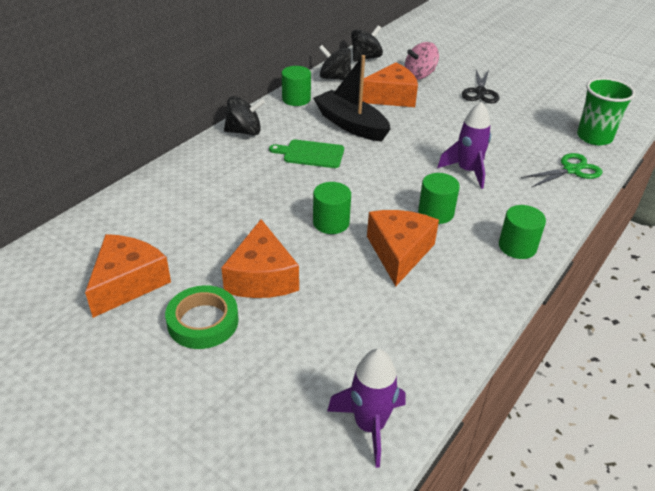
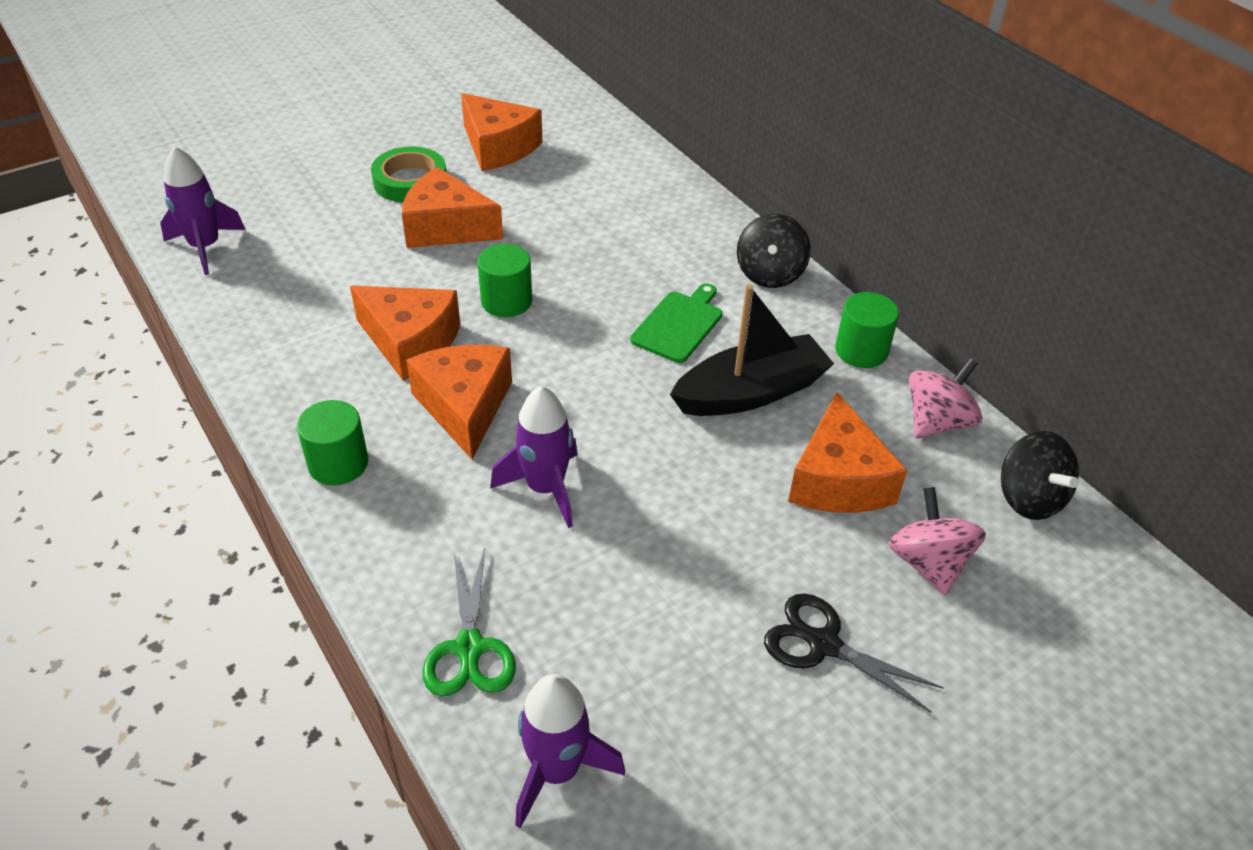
camera: 110 degrees right, 5 degrees up
black spinning top [319,45,351,80] -> pink spinning top [909,358,982,438]
green cylinder [418,173,460,224] -> orange cheese [406,345,512,459]
green cup [577,78,635,145] -> purple rocket [515,674,625,828]

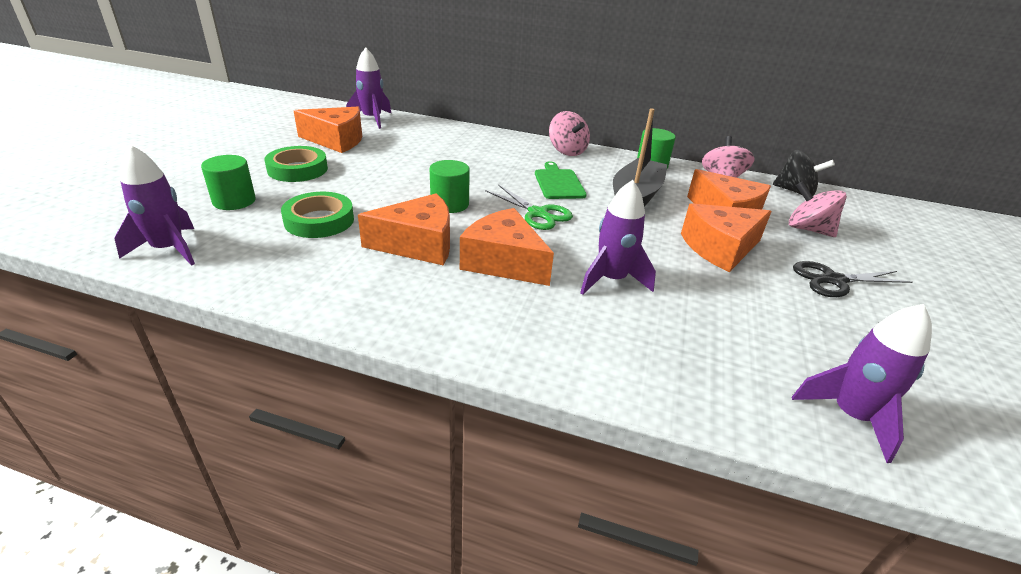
camera: 40 degrees left, 10 degrees down
green cylinder [297,400,368,485] -> green cylinder moved to [201,155,256,210]
orange cheese [402,167,503,248] -> orange cheese moved to [681,203,772,272]
green scissors [423,548,516,696] -> green scissors moved to [485,184,573,230]
black spinning top [737,214,811,288] -> pink spinning top [549,111,590,156]
none -> green tape [281,192,354,238]
none -> purple rocket [346,48,391,129]

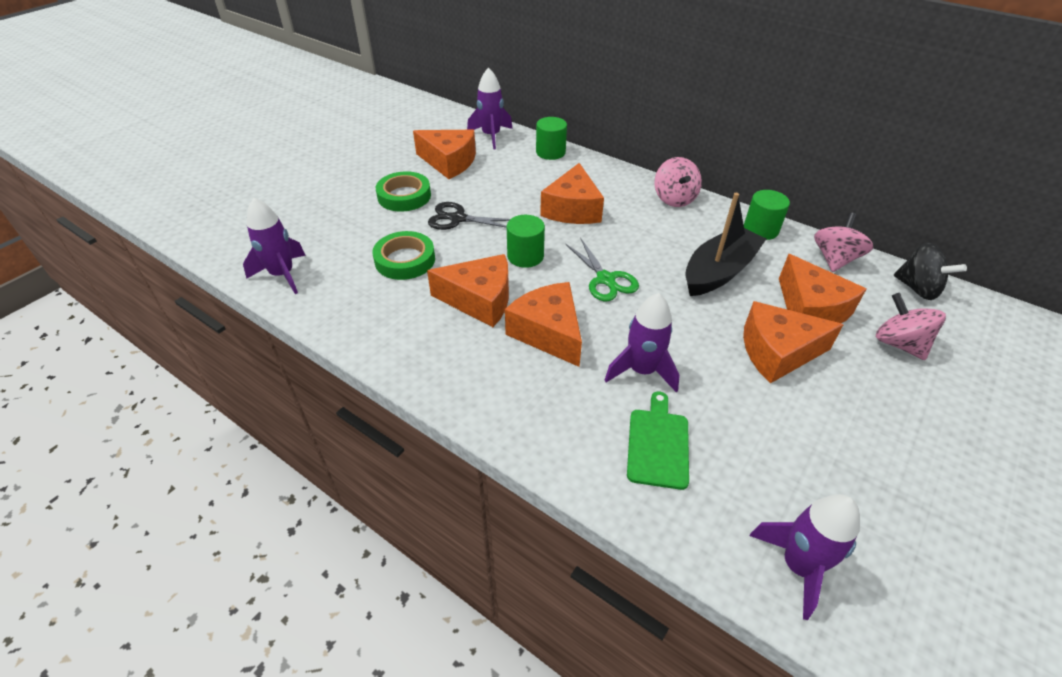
camera: 20 degrees right, 10 degrees up
green cylinder [201,155,256,210] -> green cylinder moved to [536,117,567,160]
green cutting board [535,161,587,199] -> green cutting board moved to [627,392,689,490]
black scissors [793,261,912,297] -> black scissors moved to [428,202,510,230]
none -> orange cheese [540,163,604,224]

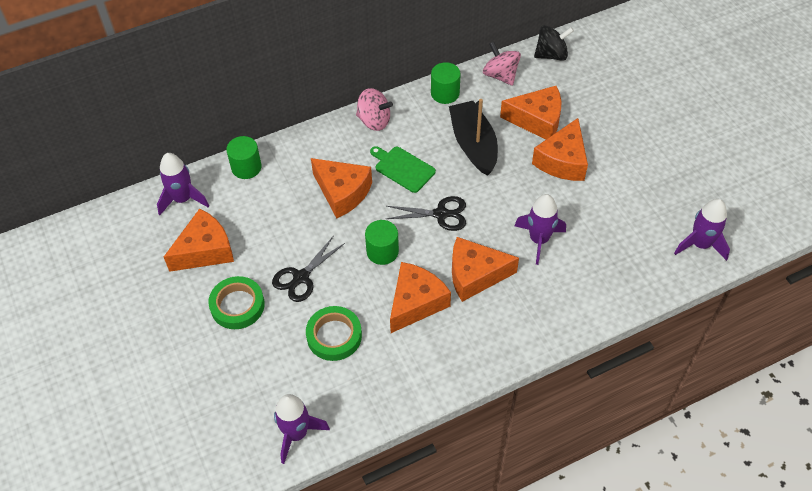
camera: 60 degrees left, 10 degrees up
green scissors [565,239,639,301] -> black scissors [386,196,466,231]
green cutting board [627,392,689,490] -> green cutting board moved to [370,146,436,193]
pink spinning top [876,293,946,360] -> none

